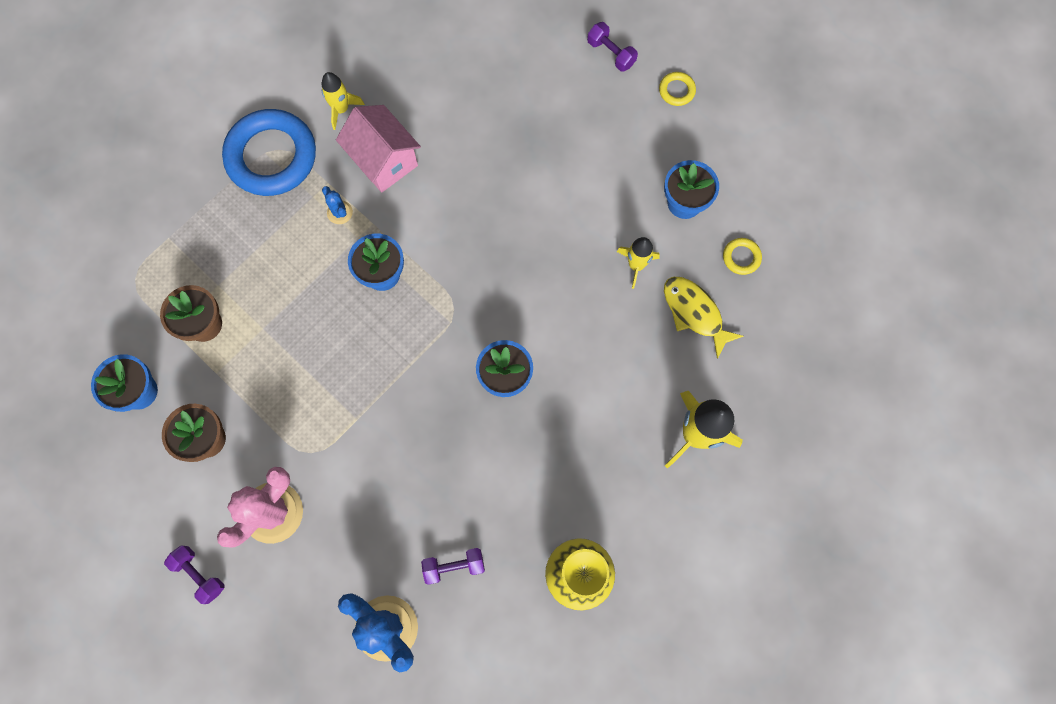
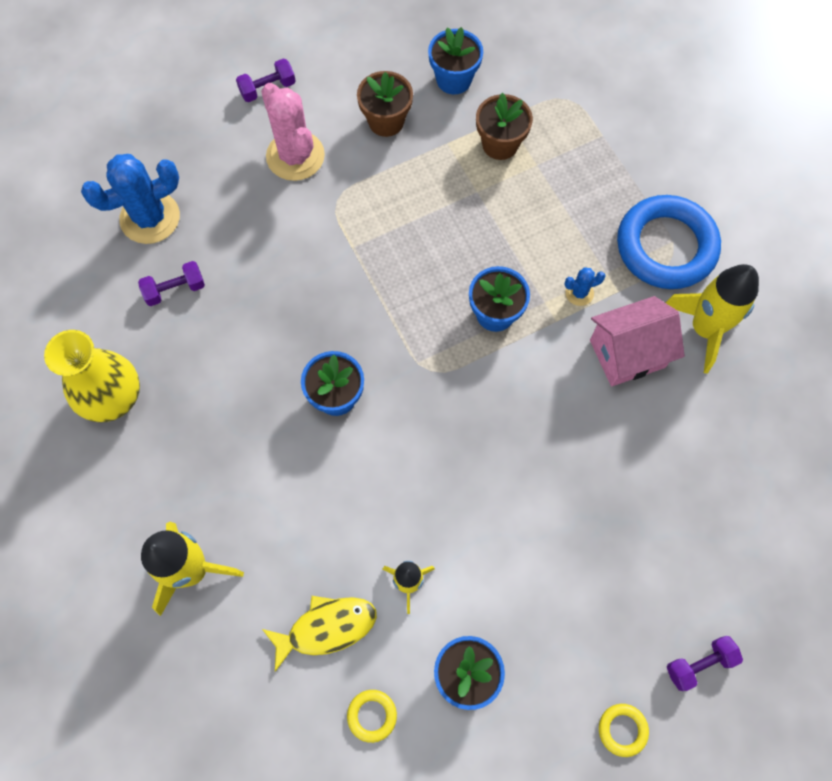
camera: 110 degrees right, 5 degrees down
yellow rocket [322,72,365,130] -> yellow rocket [665,264,759,373], size x1.74
purple dumbbell [421,548,485,585] -> purple dumbbell turned 60 degrees clockwise [138,261,205,306]

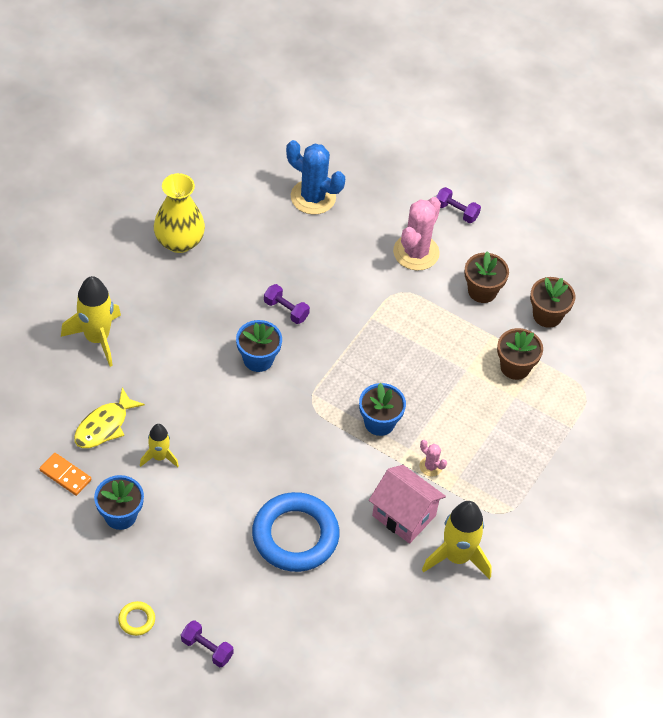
camera: 55 degrees right, 15 degrees down
purple dumbbell [138,261,205,306] -> purple dumbbell moved to [264,284,310,324]
yellow fish [262,596,377,672] -> yellow fish turned 90 degrees clockwise [74,387,145,448]
yellow ring [347,690,397,743] -> orange domino [39,453,91,496]
blue flower pot [428,27,483,95] -> brown flower pot [530,277,575,328]
blue cactus [564,267,606,306] -> pink cactus [419,440,447,477]
blue ring [617,195,721,289] -> blue ring moved to [252,492,339,572]

